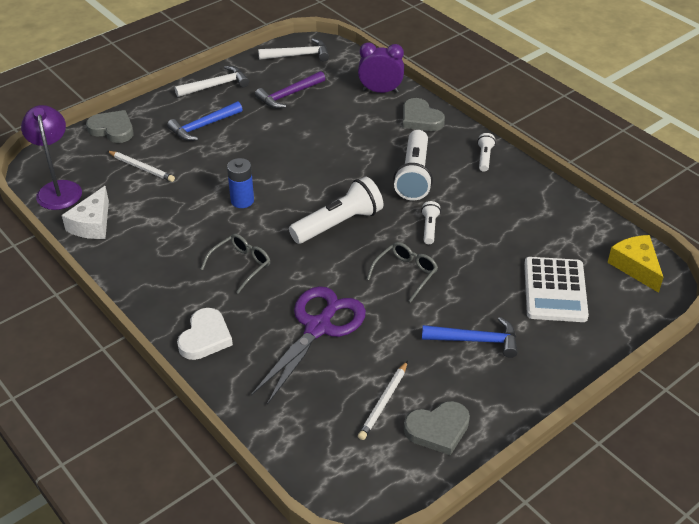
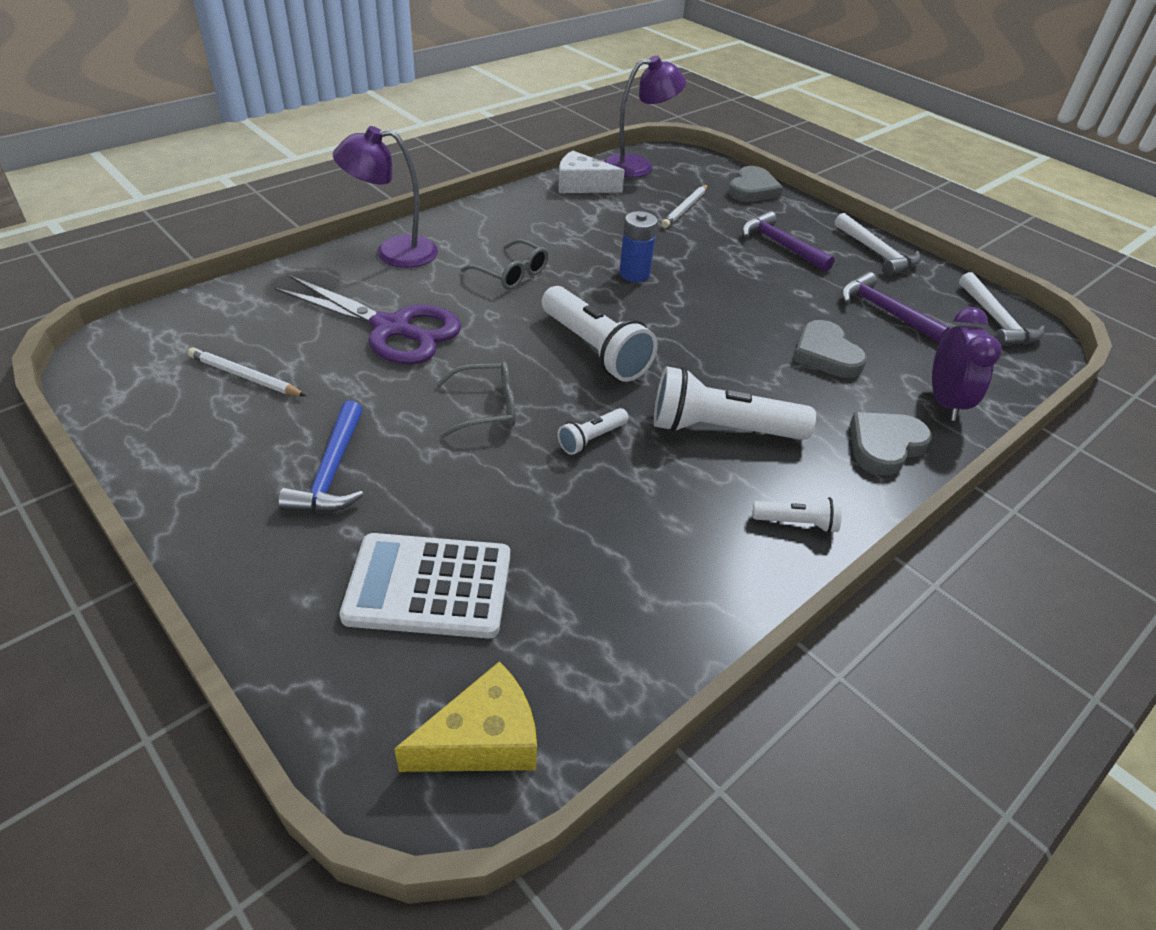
camera: 85 degrees right, 0 degrees up
blue hammer [167,101,243,141] -> purple hammer [742,211,835,272]
white heart [177,308,233,360] -> purple lamp [333,126,438,268]
grey glasses [366,242,438,302] -> grey glasses turned 45 degrees counterclockwise [436,362,515,438]
grey heart [404,401,470,455] -> grey heart moved to [793,320,867,378]
white flashlight [421,201,441,244] -> white flashlight turned 135 degrees clockwise [558,408,629,455]

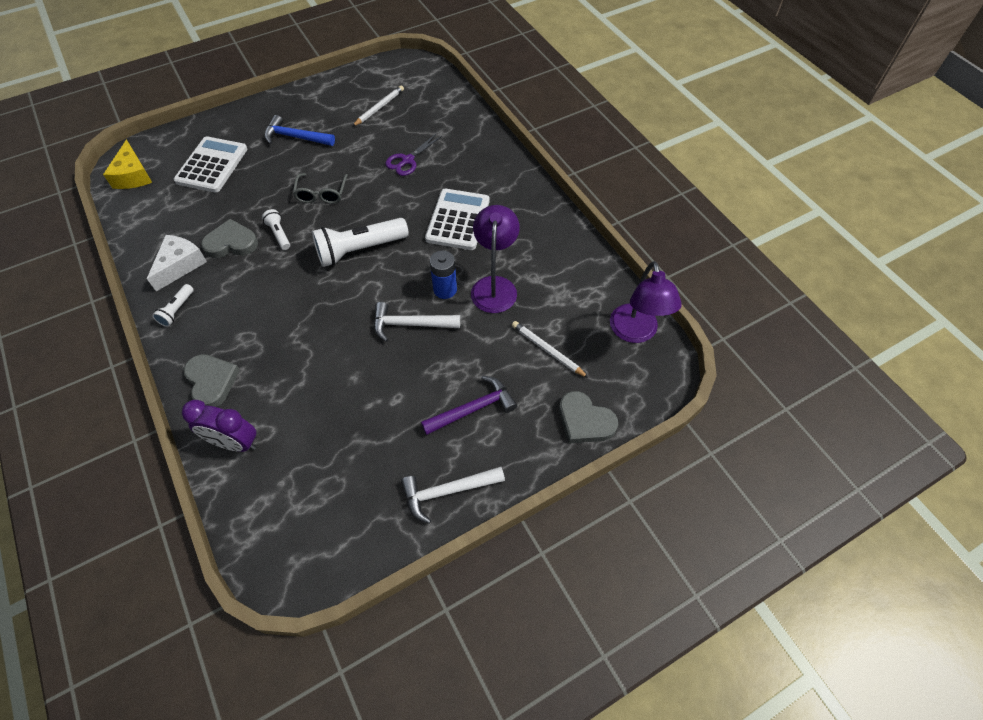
camera: 105 degrees right, 15 degrees up
purple scissors [274,275,462,365] -> purple scissors [385,134,442,176], size x0.56
purple lamp [333,126,438,268] -> purple lamp moved to [471,205,520,313]
grey glasses [461,239,548,290] -> white calculator [425,189,490,250]
white cheese [558,150,625,193] -> white cheese moved to [147,235,207,291]
white flashlight [654,366,816,440] -> none
grey heart [793,320,867,378] -> grey heart moved to [201,219,258,258]
purple hammer [841,272,950,343] -> none
white hammer [959,272,1045,347] -> white hammer moved to [374,302,460,342]

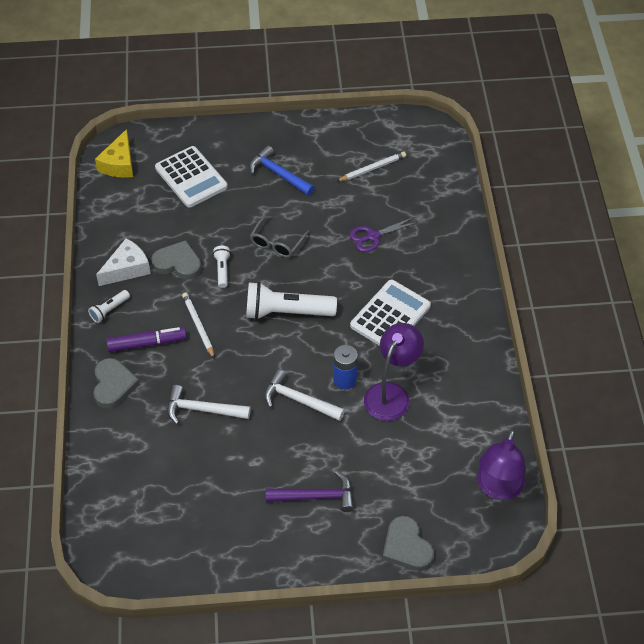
camera: 25 degrees right, 5 degrees down
white calculator [174,136,248,193] -> white calculator turned 105 degrees clockwise [155,146,228,208]
purple clock [182,400,256,452] -> none
white hammer [401,467,505,524] -> white hammer moved to [167,385,251,424]
white pencil [512,321,588,378] -> white pencil moved to [182,292,215,359]
none -> purple marker [106,327,187,352]

